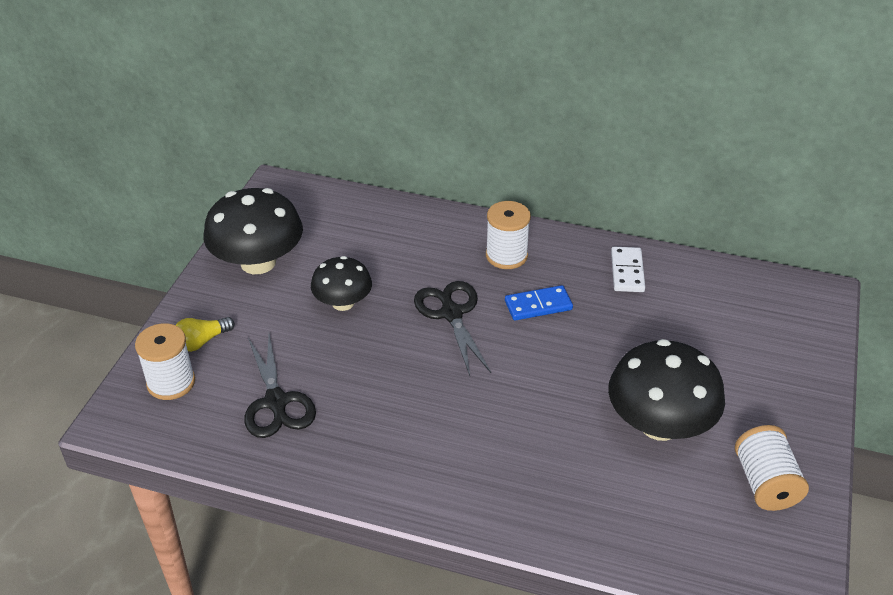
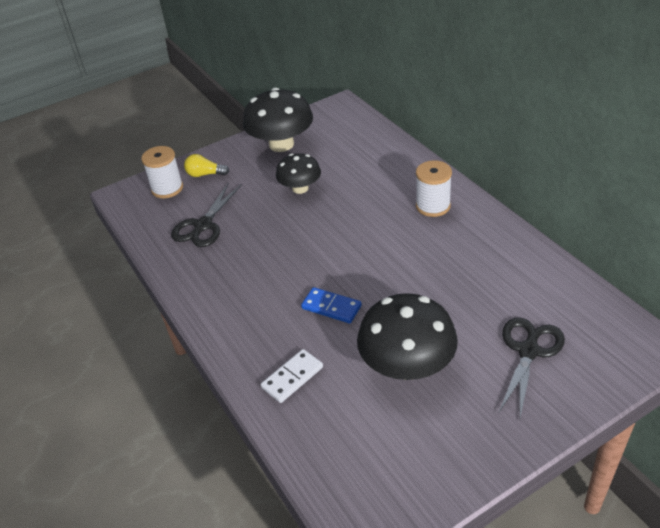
camera: 45 degrees right, 0 degrees up
black scissors [414,281,491,376] -> black scissors moved to [498,318,565,418]
blue domino [505,285,573,321] -> blue domino moved to [301,287,362,323]
white domino [611,247,645,292] -> white domino moved to [261,349,323,403]
white spool [735,425,809,511] -> none

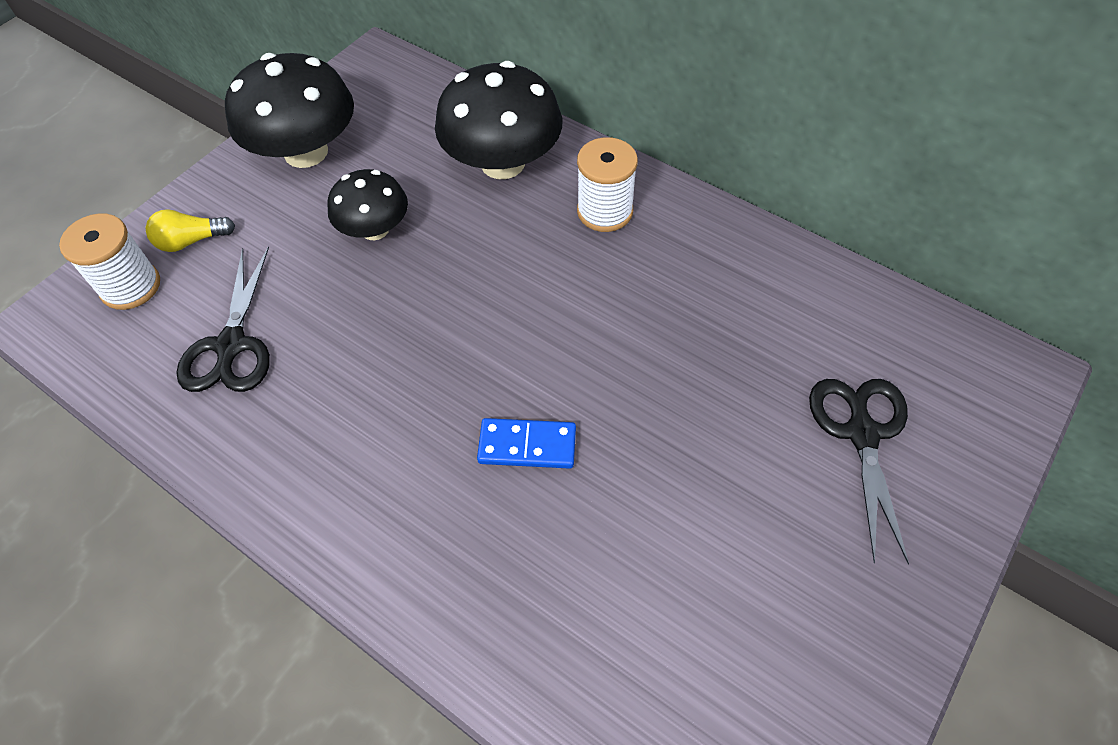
camera: 25 degrees left, 15 degrees up
white domino [261,349,323,403] -> none
black mushroom [357,293,458,380] -> black mushroom moved to [435,61,562,179]

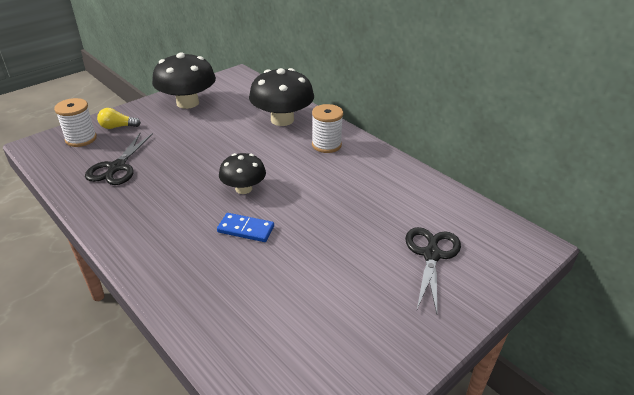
camera: 10 degrees right, 20 degrees down
black mushroom [327,169,408,240] -> black mushroom moved to [219,153,266,194]

